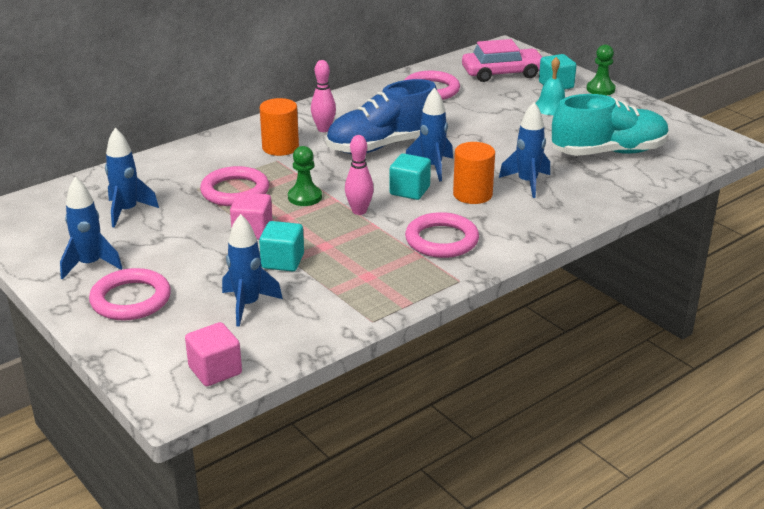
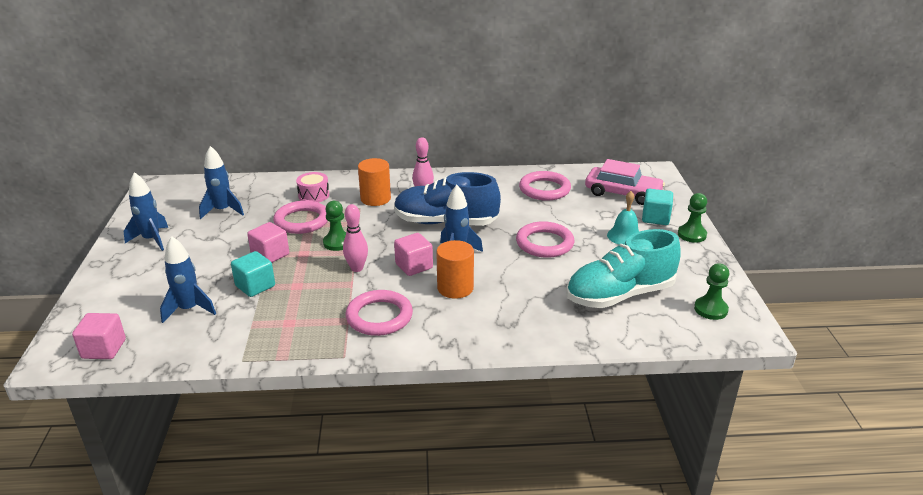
camera: 35 degrees right, 0 degrees up
pink ring [89,268,171,320] -> pink ring moved to [516,221,574,258]
turquoise cube [389,153,431,200] -> pink cube [394,233,433,276]
blue rocket [499,102,550,198] -> none
turquoise shoe [552,94,669,156] -> turquoise shoe turned 135 degrees clockwise [566,229,680,308]
none -> pink drum [296,172,330,202]
none -> green pawn [694,263,729,320]

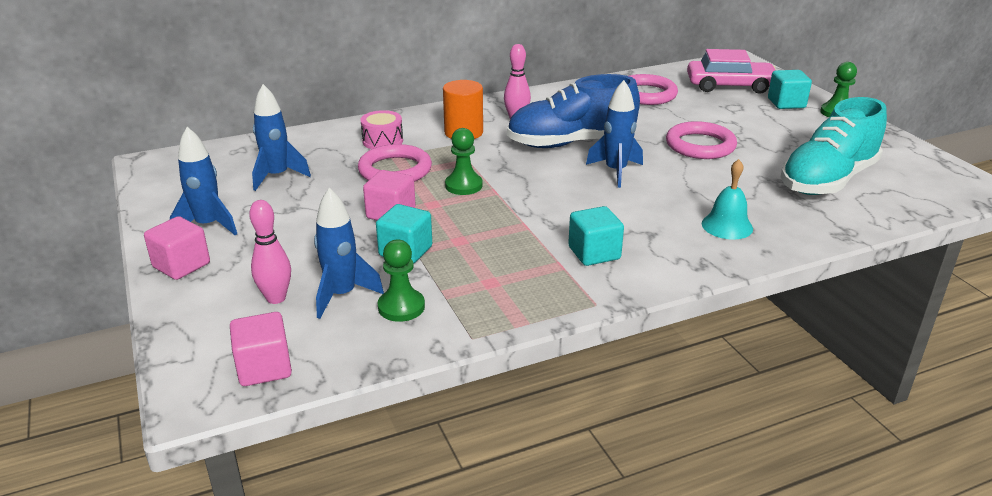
camera: 20 degrees left, 0 degrees up
pink bowling pin [343,204,368,272] -> pink bowling pin moved to [249,200,291,304]
pink ring [345,290,413,336] -> turquoise cube [568,206,624,266]
pink cube [394,233,433,276] -> pink cube moved to [144,216,210,280]
orange cylinder [436,240,474,299] -> none
turquoise bell [607,191,639,245] -> turquoise bell moved to [702,159,753,240]
green pawn [694,263,729,320] -> green pawn moved to [378,240,425,322]

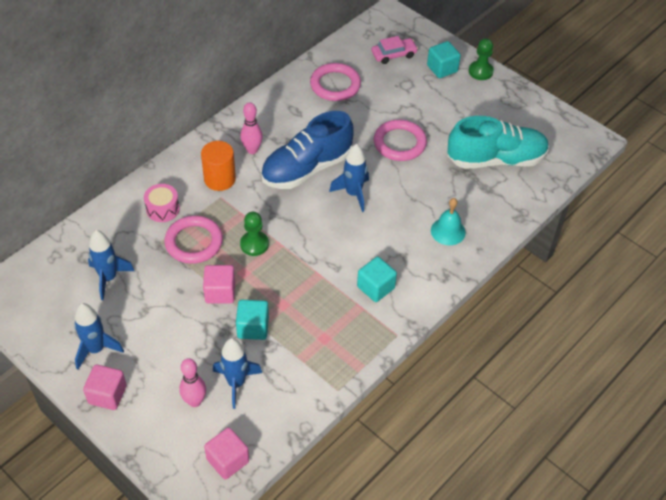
camera: 25 degrees left, 20 degrees up
green pawn [378,240,425,322] -> none
pink car [687,49,775,94] -> pink car [372,36,418,64], size x0.63
turquoise shoe [781,97,887,195] -> turquoise shoe turned 120 degrees counterclockwise [448,116,549,169]

